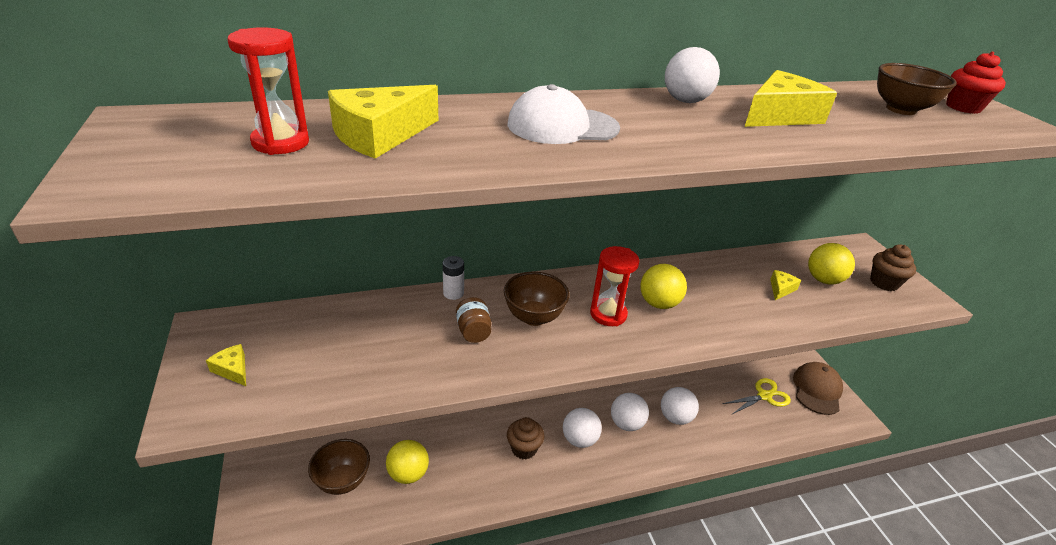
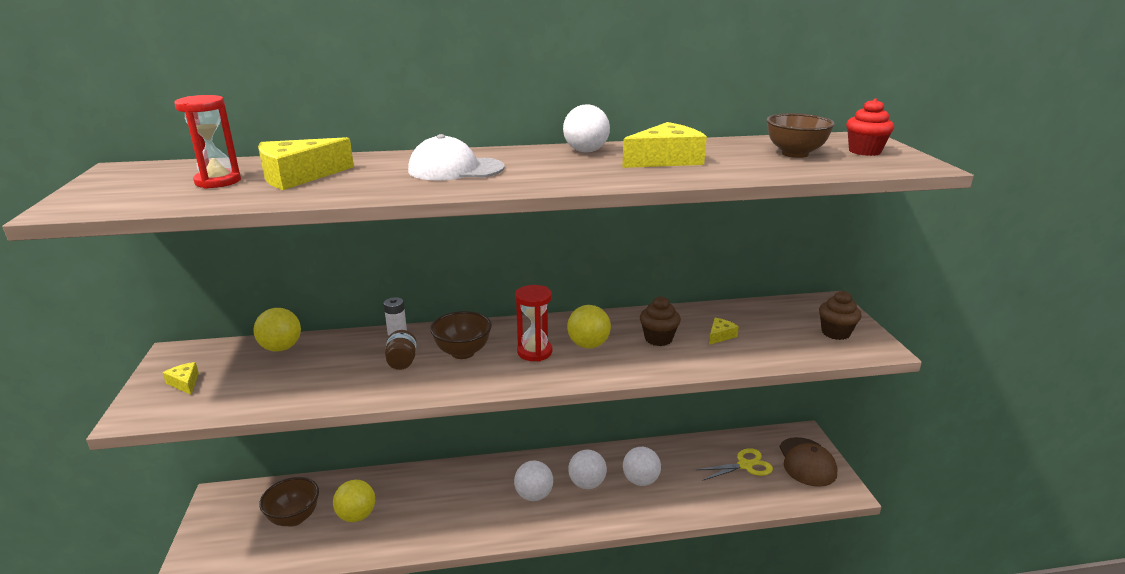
camera: 10 degrees right, 10 degrees down
brown cupcake [507,417,544,459] -> brown cupcake moved to [640,296,681,346]
brown cap [793,362,843,415] -> brown cap turned 150 degrees clockwise [779,437,838,487]
yellow ball [808,243,855,285] -> yellow ball moved to [253,308,301,351]

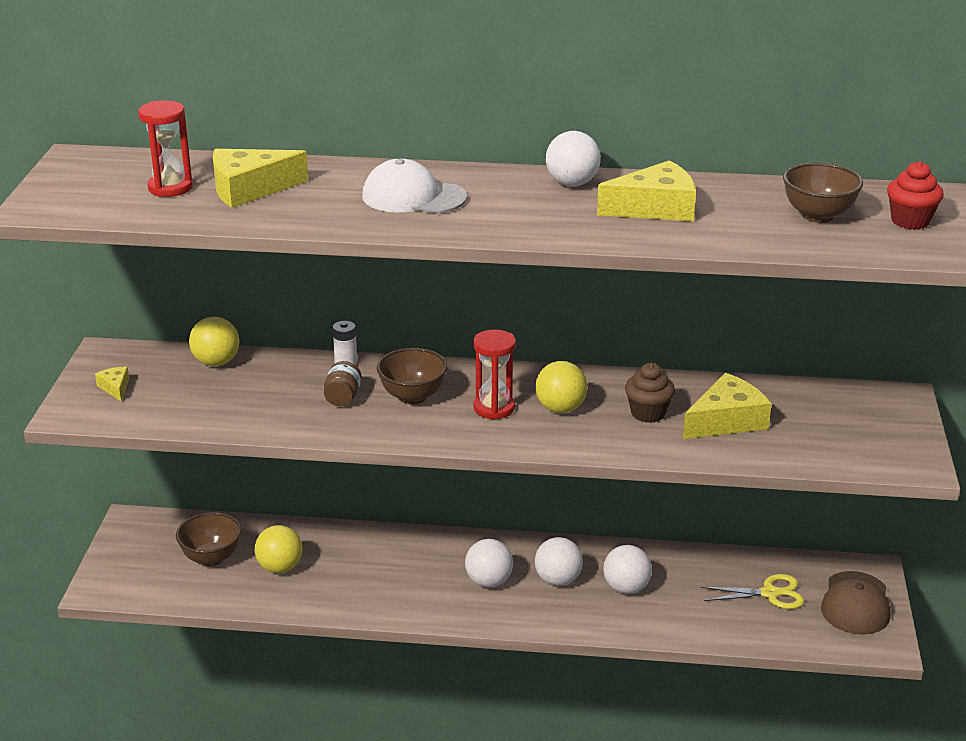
camera: 15 degrees right, 5 degrees up
yellow cheese [709,318,739,345] -> yellow cheese [683,373,772,439], size x2.03
brown cupcake [819,291,861,340] -> none

